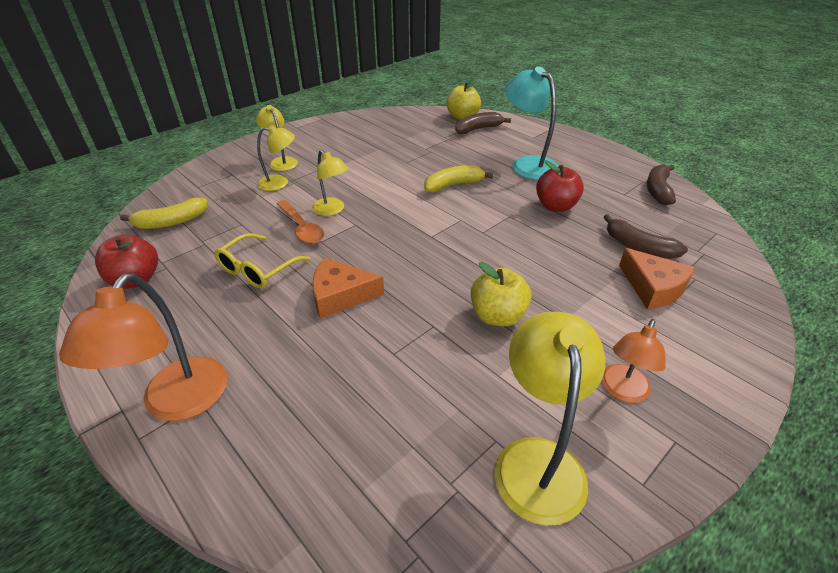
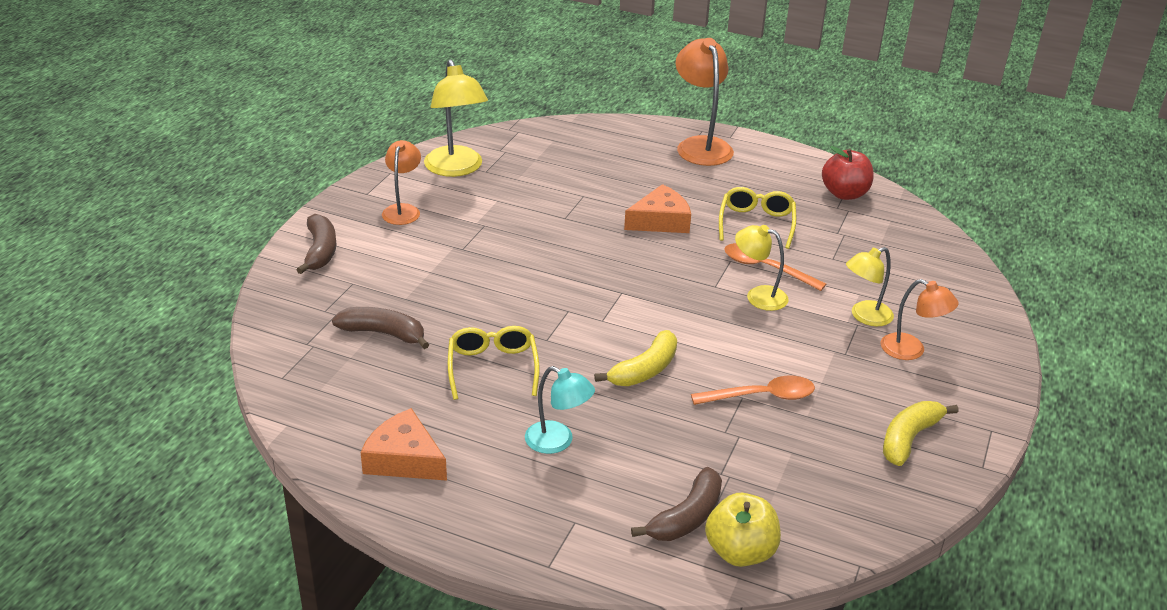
camera: 155 degrees right, 5 degrees down
yellow banana [120,197,208,229] -> yellow banana moved to [883,401,959,466]
yellow lamp [256,105,298,171] -> orange lamp [881,279,959,360]
yellow apple [471,262,531,326] -> none
turquoise lamp [505,66,559,180] -> turquoise lamp [525,366,595,454], size x0.61
red apple [536,160,584,212] -> yellow glasses [448,326,540,400]
orange cheese [619,248,695,309] -> orange cheese moved to [360,408,447,481]
brown banana [647,164,676,205] -> brown banana moved to [296,214,337,274]
none -> orange spoon [691,376,815,405]

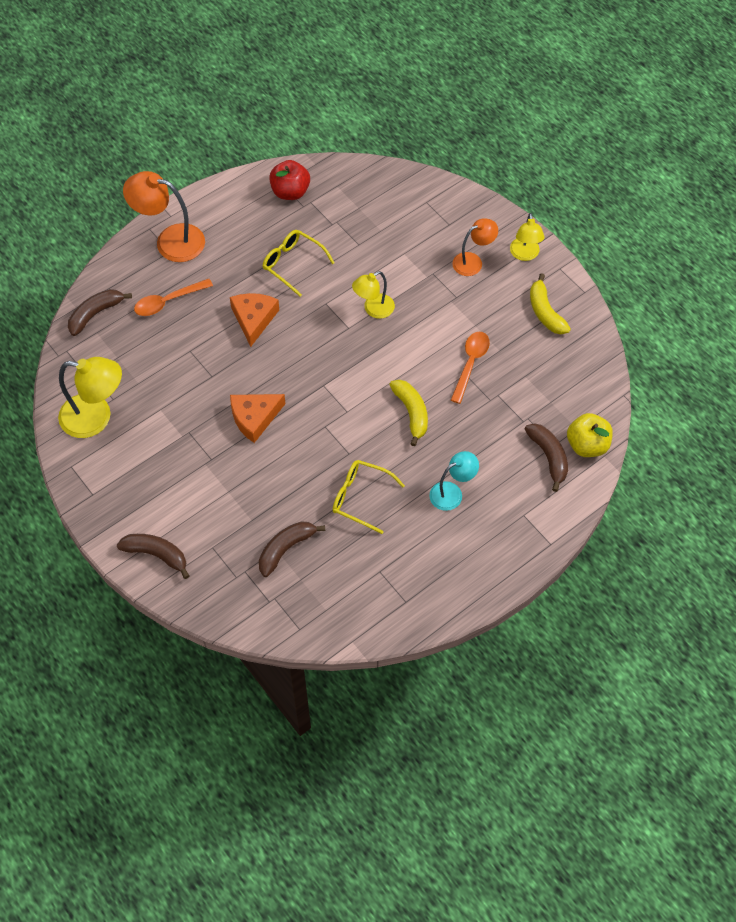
camera: 60 degrees left, 25 degrees up
orange cheese [360,408,447,481] -> orange cheese moved to [230,394,286,443]
orange lamp [382,140,421,225] -> none
orange spoon [725,243,826,291] -> orange spoon moved to [134,279,213,316]
yellow lamp [846,247,894,326] -> yellow lamp moved to [510,213,544,261]
none -> brown banana [68,289,132,336]

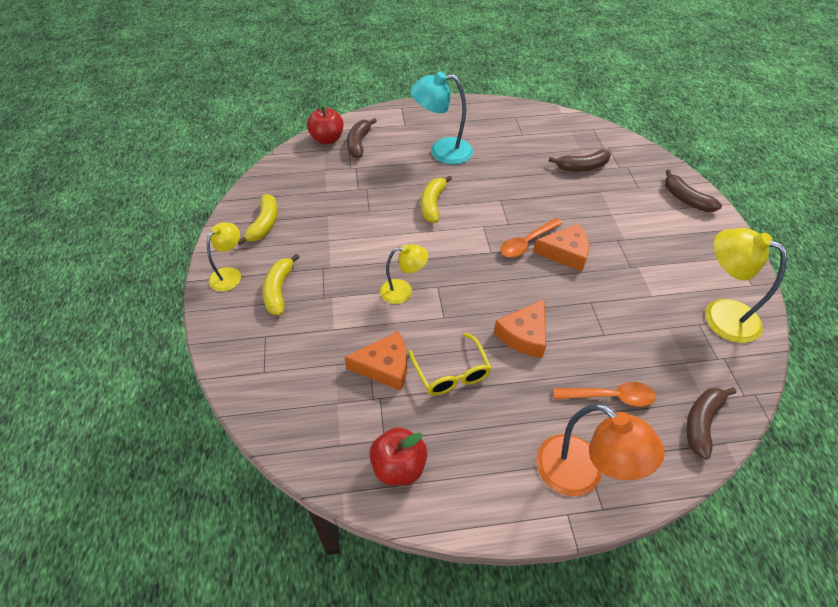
camera: 150 degrees left, 10 degrees down
brown banana [68,289,132,336] -> brown banana turned 135 degrees clockwise [686,387,736,460]
yellow glasses [333,460,405,534] -> none
turquoise lamp [429,451,479,511] -> turquoise lamp [410,71,473,164], size x1.63
orange spoon [451,332,490,404] -> orange spoon moved to [500,218,563,257]
orange lamp [452,218,498,276] -> yellow banana [262,254,300,315]
yellow apple [567,413,613,457] -> red apple [307,99,344,144]
none -> orange cheese [345,331,407,391]

